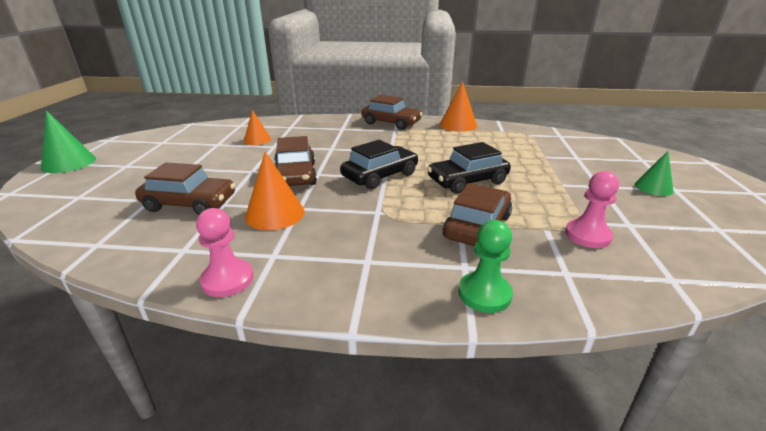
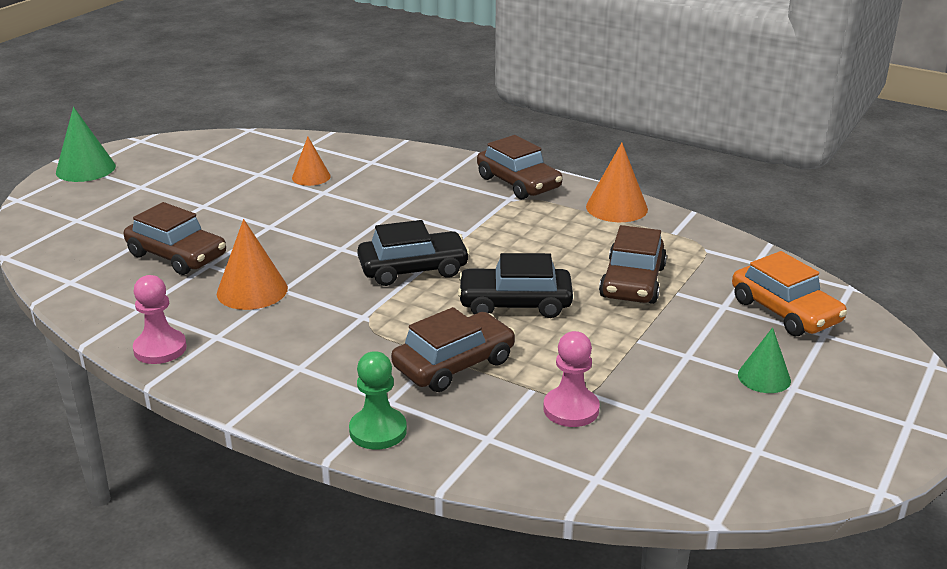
camera: 25 degrees right, 0 degrees up
brown car [275,136,317,186] -> brown car moved to [599,225,667,304]
none -> orange car [732,251,847,336]

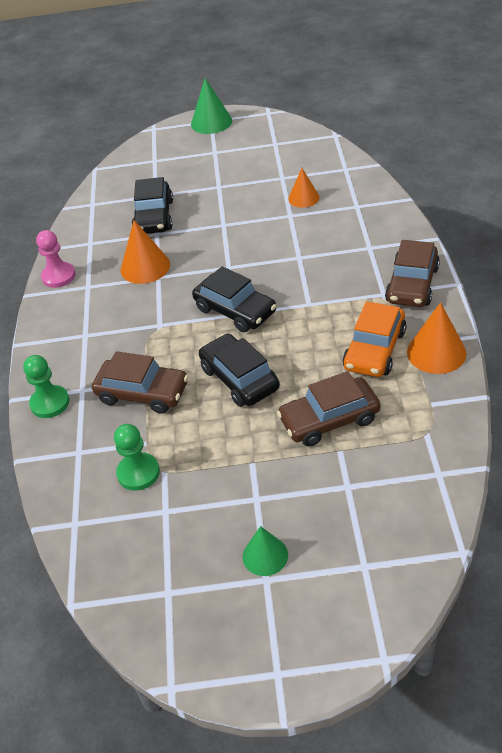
camera: 60 degrees right, 15 degrees up
brown car [124,202,226,275] -> black car [132,177,173,234]
pink pawn [543,331,600,427] -> green pawn [114,424,160,491]
orange car [732,251,847,336] -> orange car moved to [343,301,406,377]

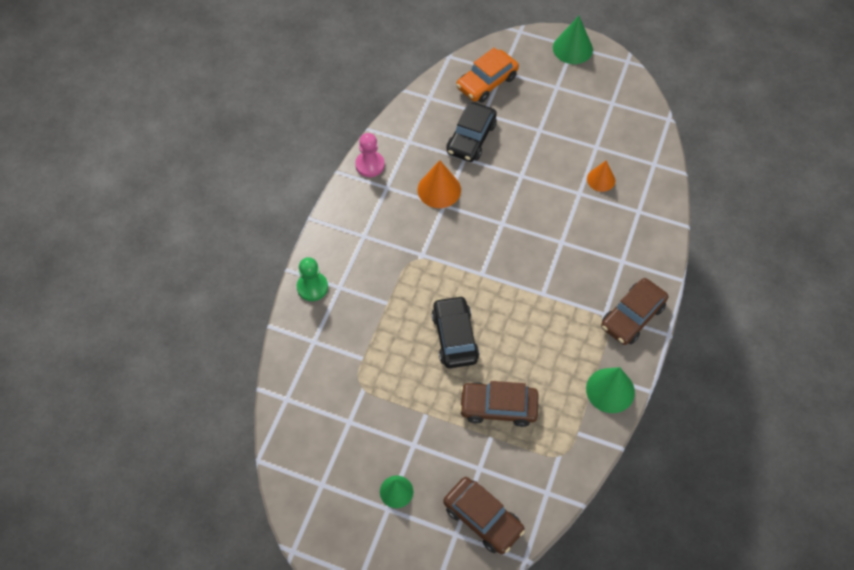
camera: 20 degrees right, 15 degrees up
brown car [92,351,188,414] -> brown car moved to [443,477,525,554]
green pawn [114,424,160,491] -> none
black car [192,266,276,333] -> none
orange car [343,301,406,377] -> orange car moved to [456,48,519,103]
orange cone [407,302,467,374] -> green cone [586,367,635,413]

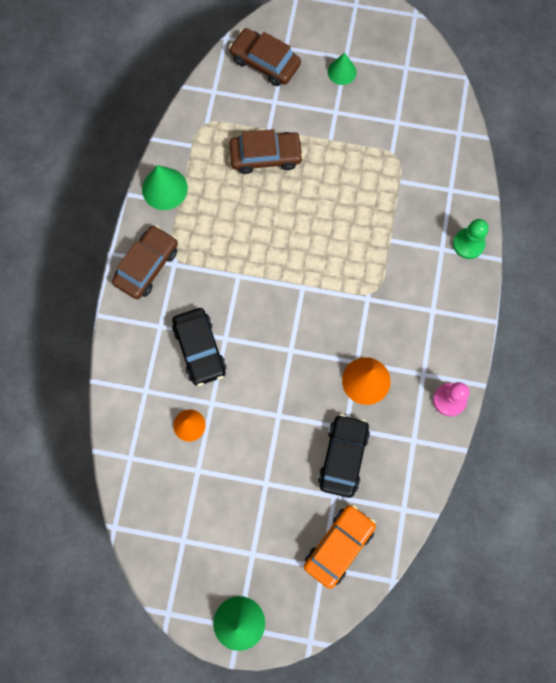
camera: 170 degrees right, 15 degrees up
black car [432,295,479,368] -> black car moved to [172,308,226,386]

